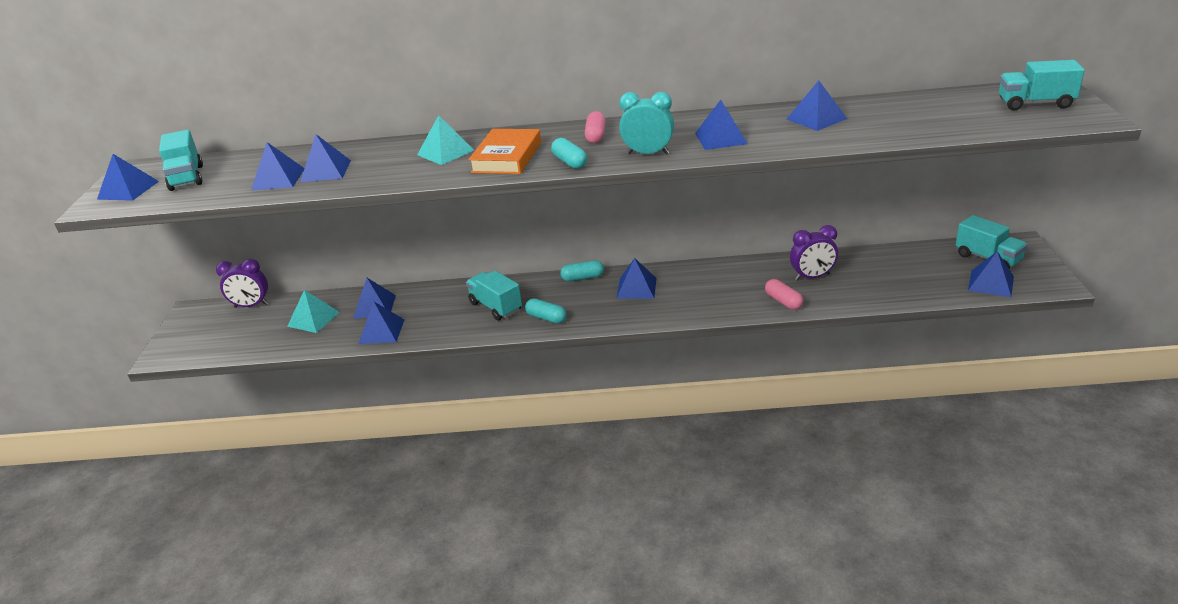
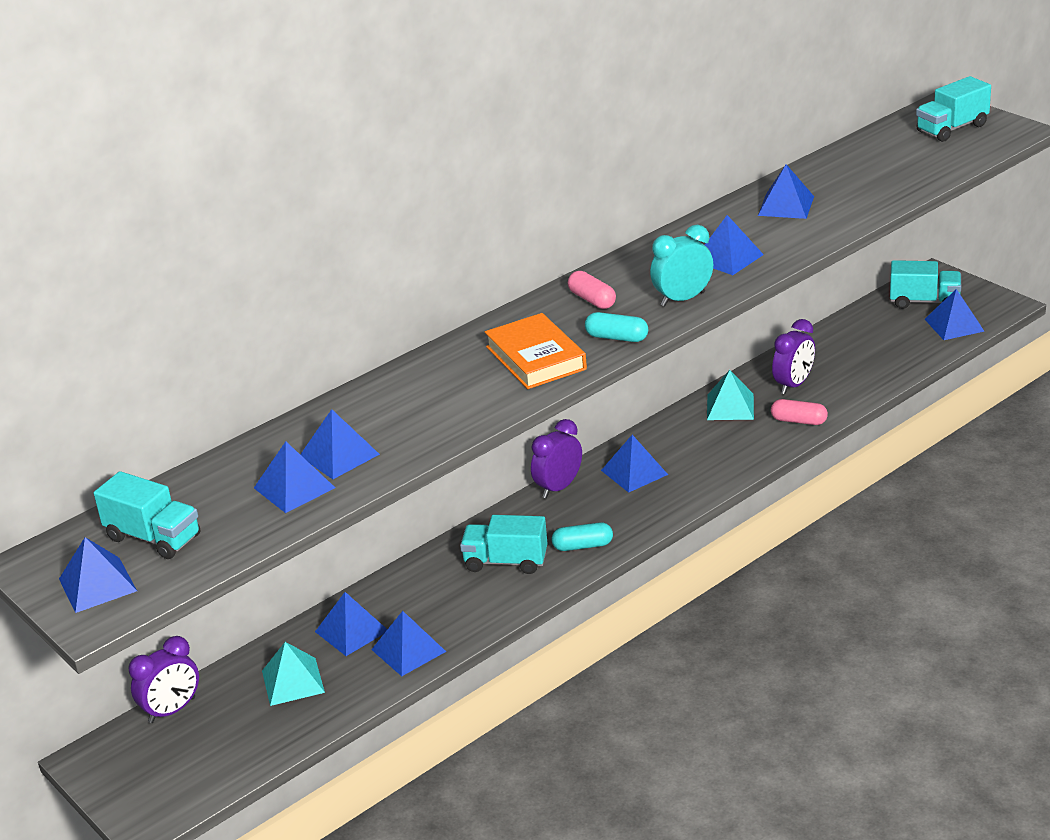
camera: 40 degrees left, 0 degrees up
turquoise pyramid [417,115,474,165] -> turquoise pyramid moved to [707,370,754,420]
turquoise capsule [560,260,604,282] -> purple clock [531,419,582,498]

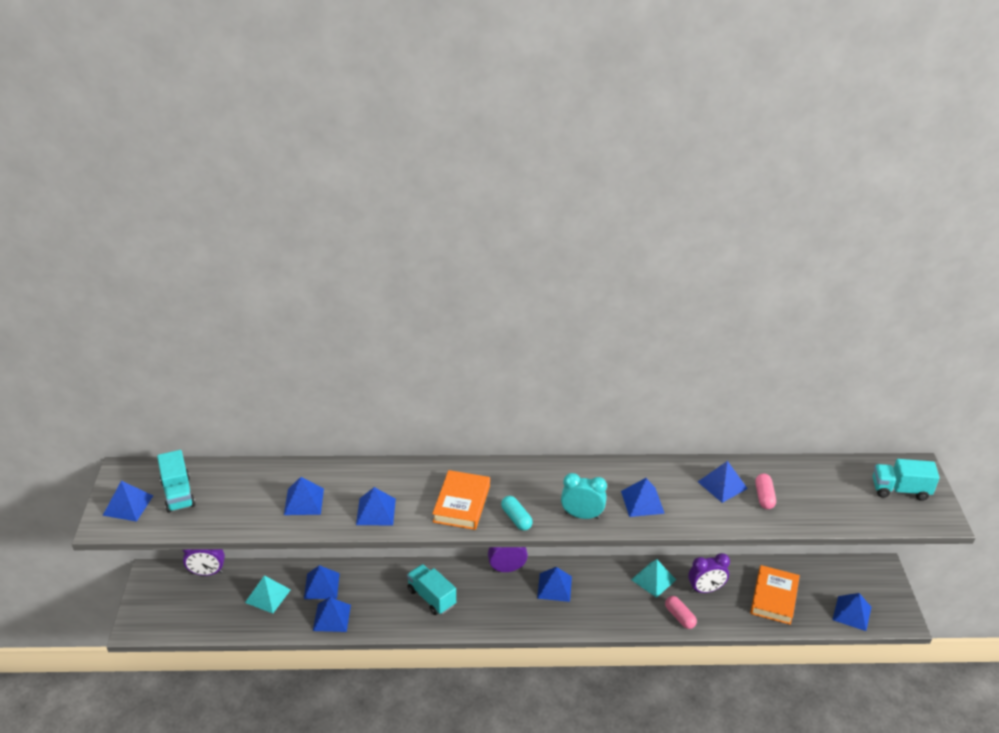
camera: 35 degrees right, 5 degrees up
blue pyramid [254,442,335,513] -> blue pyramid moved to [356,487,396,526]
turquoise capsule [552,522,613,551] -> none
pink capsule [568,271,616,309] -> pink capsule moved to [755,474,776,509]
turquoise truck [890,260,961,309] -> none
none -> orange book [750,565,800,625]

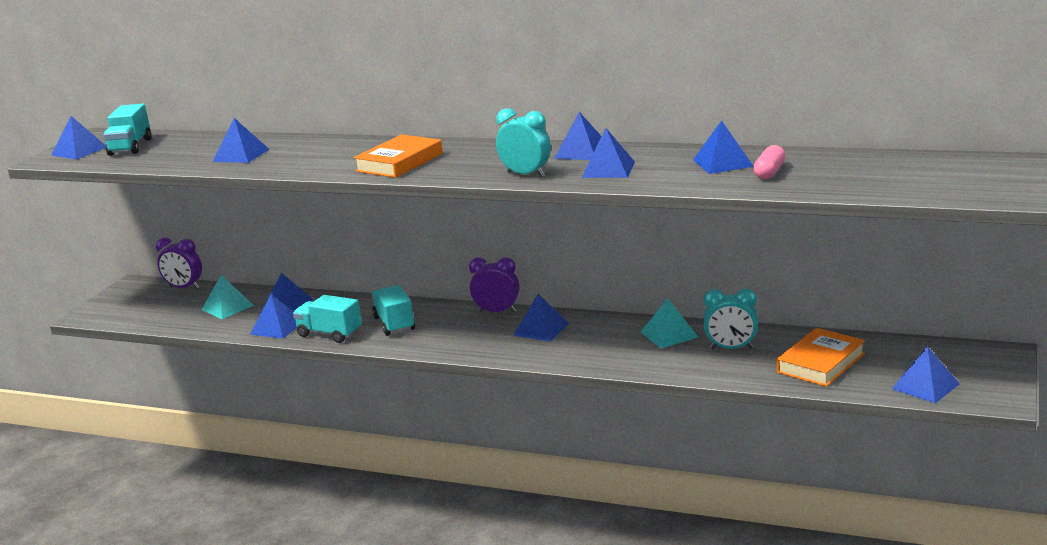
camera: 25 degrees right, 15 degrees down
blue pyramid [356,487,396,526] -> blue pyramid moved to [554,112,601,160]
turquoise capsule [501,496,533,530] -> none
pink capsule [665,596,697,629] -> none
purple clock [688,553,730,593] -> turquoise clock [704,288,758,349]
turquoise truck [873,459,940,501] -> turquoise truck moved to [293,295,362,343]

